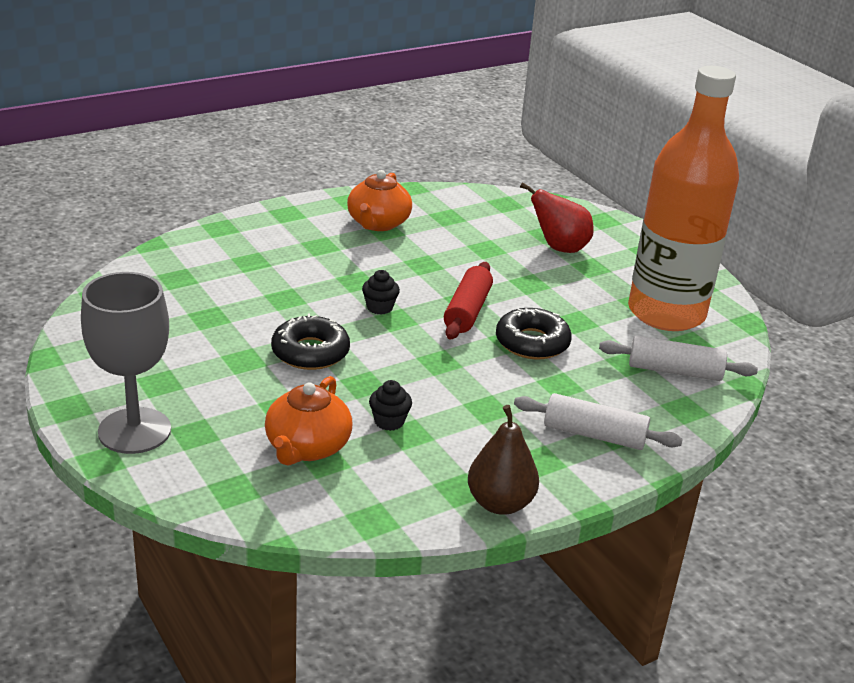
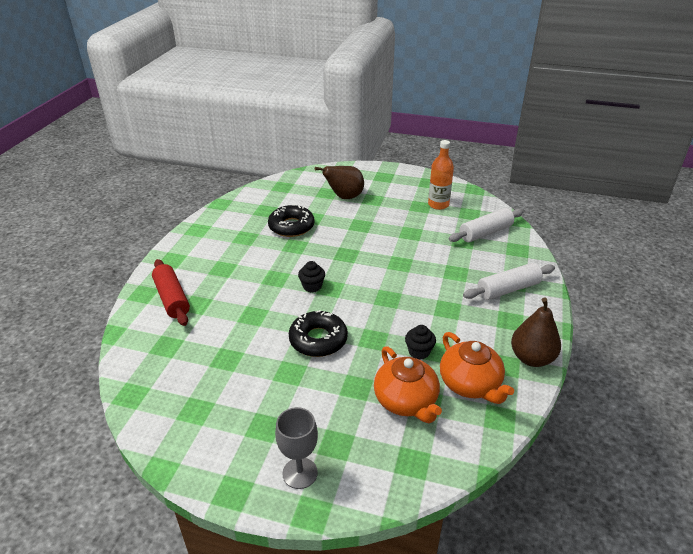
camera: 40 degrees left, 5 degrees up
grey goblet [81,272,171,454] -> grey goblet [275,407,318,489], size x0.59
orange teapot [347,170,412,231] -> orange teapot moved to [440,332,514,404]
red rolling pin [444,262,493,339] -> red rolling pin moved to [152,259,190,326]
black donut [496,308,572,359] -> black donut moved to [268,204,315,237]
red pear [520,182,594,253] -> brown pear [315,166,364,199]
orange bottle [628,66,739,331] -> orange bottle [428,140,454,210], size x0.44

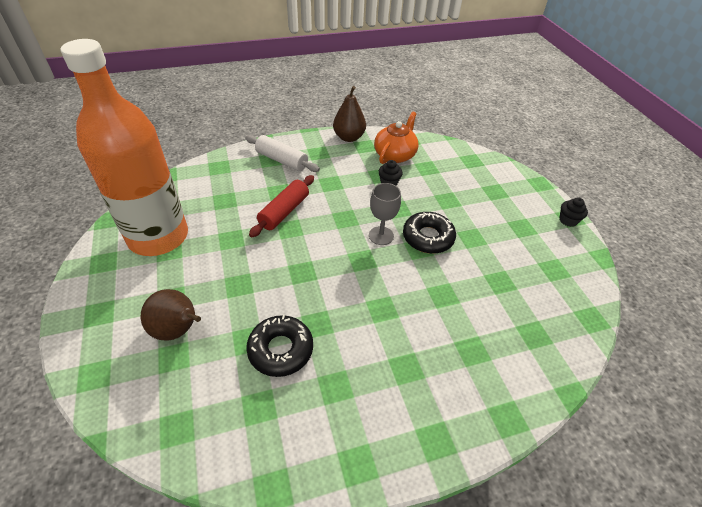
camera: 125 degrees left, 10 degrees up
red rolling pin [152,259,190,326] -> red rolling pin moved to [249,175,314,238]
grey goblet [275,407,318,489] -> grey goblet moved to [369,183,401,245]
black cupcake [298,261,325,292] -> black cupcake moved to [559,198,588,227]
orange teapot [374,346,442,423] -> none
orange bottle [428,140,454,210] -> orange bottle [61,39,188,256], size x2.27
white rolling pin [449,208,524,242] -> none

